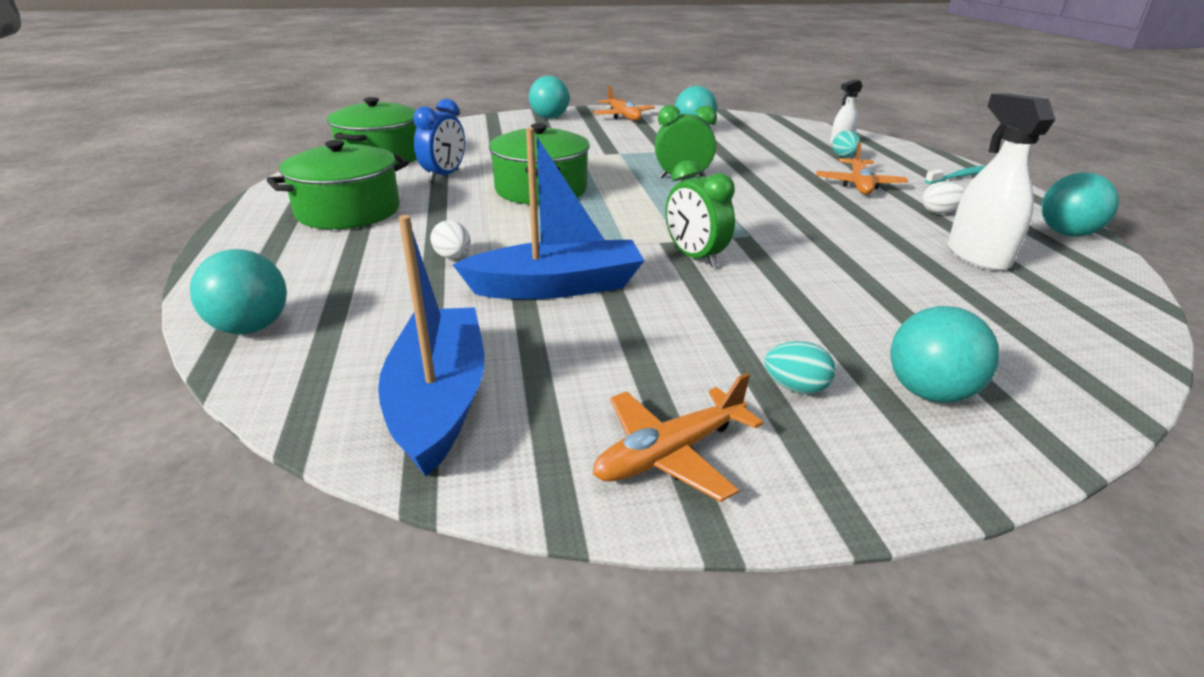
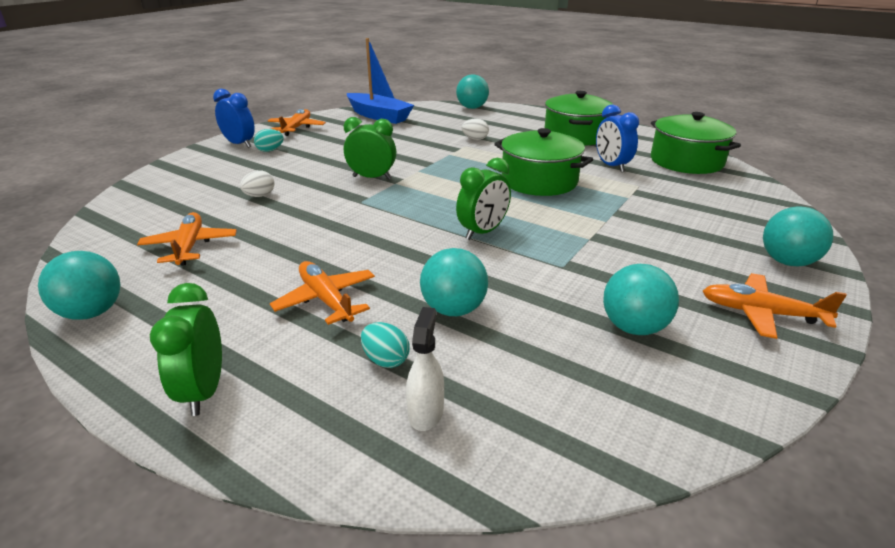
camera: 135 degrees right, 0 degrees up
blue boat [453,128,645,299] -> none
turquoise ball [890,306,1000,403] -> turquoise ball moved to [420,248,488,316]
white egg [922,181,965,214] -> white egg moved to [240,170,274,197]
turquoise toothbrush [925,166,986,184] -> green clock [150,283,222,416]
white spray bottle [948,93,1055,271] -> orange plane [137,212,237,266]
none -> blue clock [213,89,255,148]

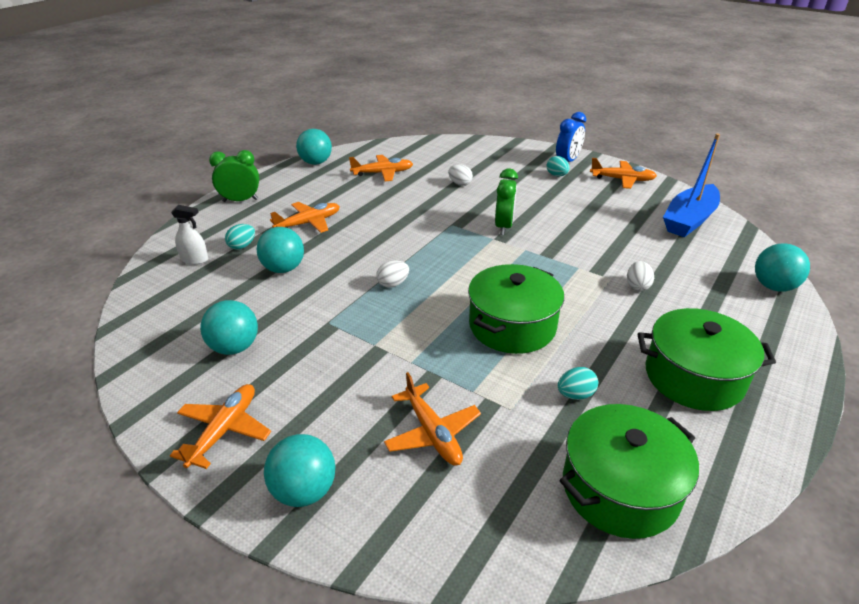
camera: 90 degrees right, 5 degrees up
green clock [456,158,511,240] -> white egg [376,260,409,288]
blue clock [596,105,639,172] -> turquoise egg [558,367,598,400]
none -> orange plane [384,372,481,466]

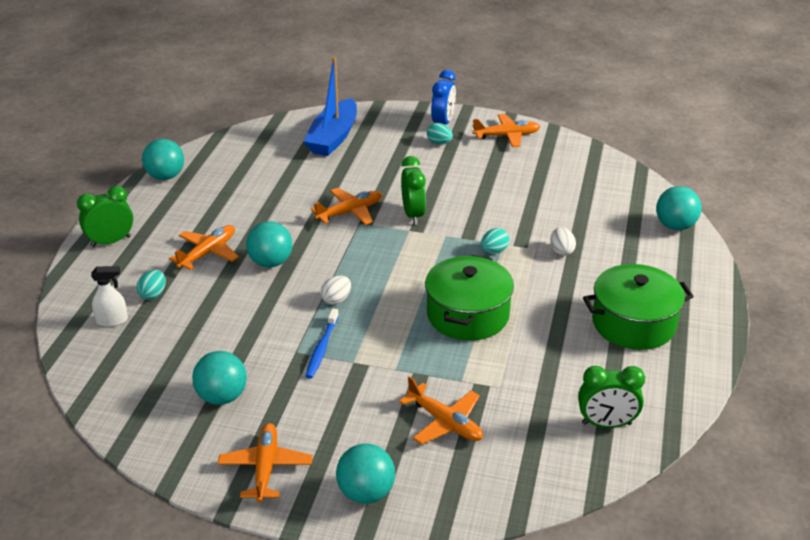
camera: 20 degrees left, 0 degrees up
turquoise ball [257,227,304,273] -> turquoise ball moved to [246,221,292,267]
orange plane [349,155,413,181] -> orange plane moved to [311,188,382,225]
white egg [448,164,473,186] -> none
turquoise egg [558,367,598,400] -> turquoise egg moved to [481,228,510,254]
green pot [559,404,699,539] -> green clock [578,366,645,428]
blue boat [663,133,720,237] -> blue boat moved to [303,57,357,156]
none -> blue toothbrush [305,309,339,379]

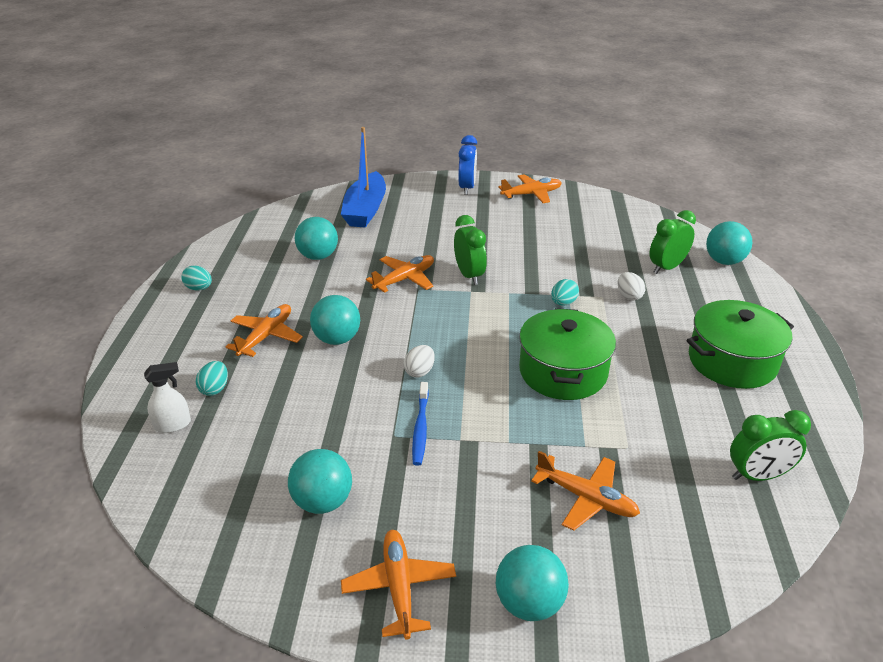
camera: 10 degrees left, 0 degrees up
green clock [77,186,133,247] -> green clock moved to [649,210,696,274]
turquoise ball [142,139,184,180] -> turquoise ball moved to [295,217,338,260]
turquoise egg [427,123,453,145] -> turquoise egg moved to [181,266,212,291]

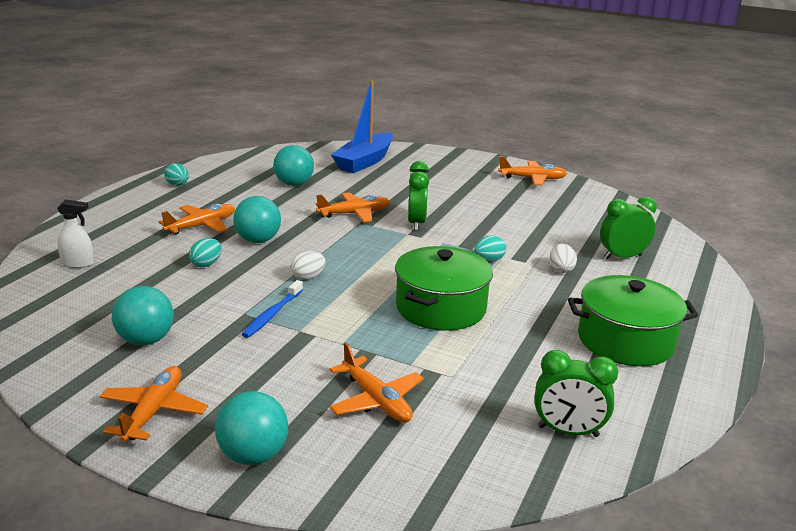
camera: 20 degrees right, 10 degrees down
turquoise egg [196,361,228,396] -> turquoise egg moved to [189,238,221,267]
blue clock [458,135,477,195] -> none
turquoise ball [706,221,752,265] -> none

